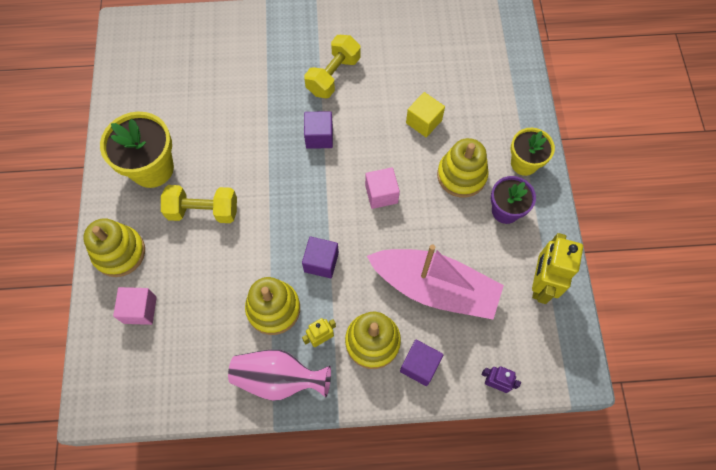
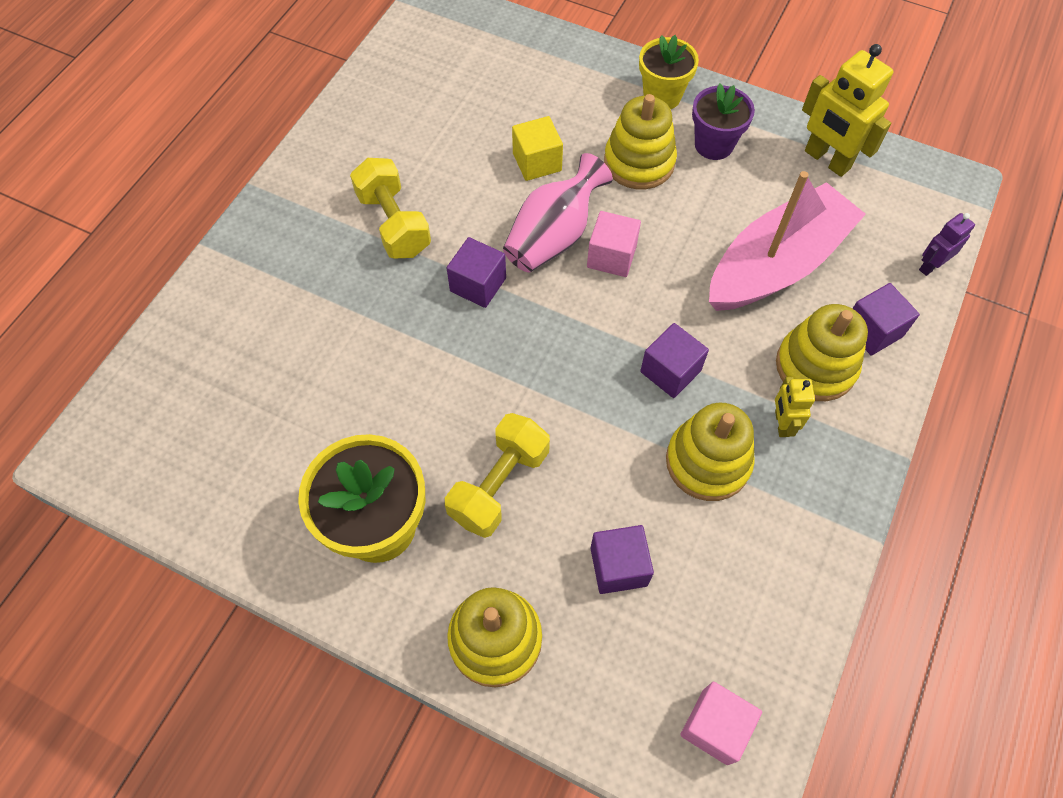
camera: 60 degrees left, 5 degrees down
pink cube [113,287,157,325] -> pink cube moved to [681,681,762,765]
pink vase [228,350,331,401] -> pink vase moved to [503,153,613,272]
none -> purple cube [590,525,654,594]

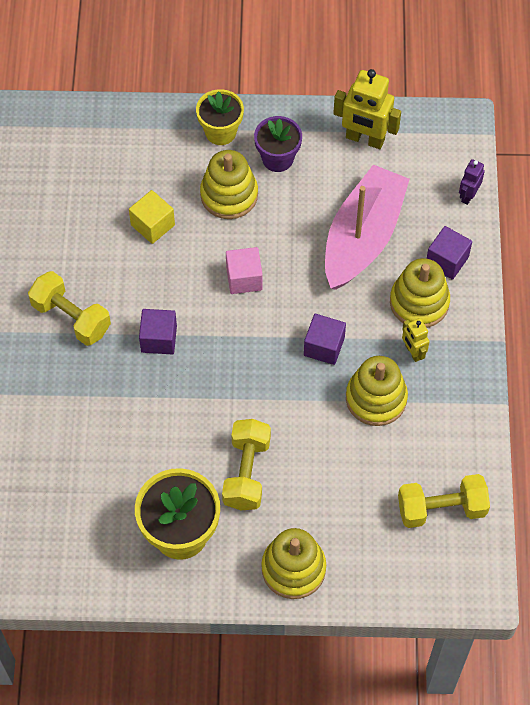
camera: 25 degrees left, 0 degrees up
pink vase [503,153,613,272] -> none
purple cube [590,525,654,594] -> none
pink cube [681,681,762,765] -> none
none -> yellow dumbbell [398,474,490,528]

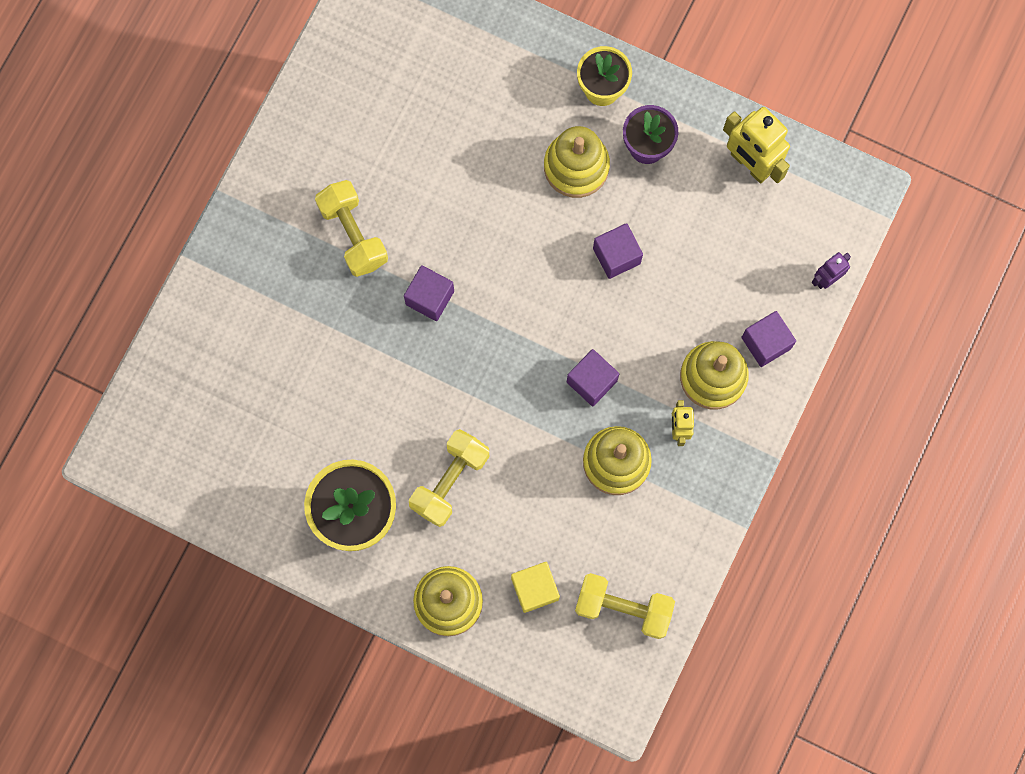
camera: 25 degrees right, 15 degrees up
yellow cube [129,190,175,244] -> yellow cube moved to [511,562,560,613]
pink cube [226,247,263,294] -> none
pink boat [325,165,410,290] -> none
none -> purple cube [593,223,643,279]

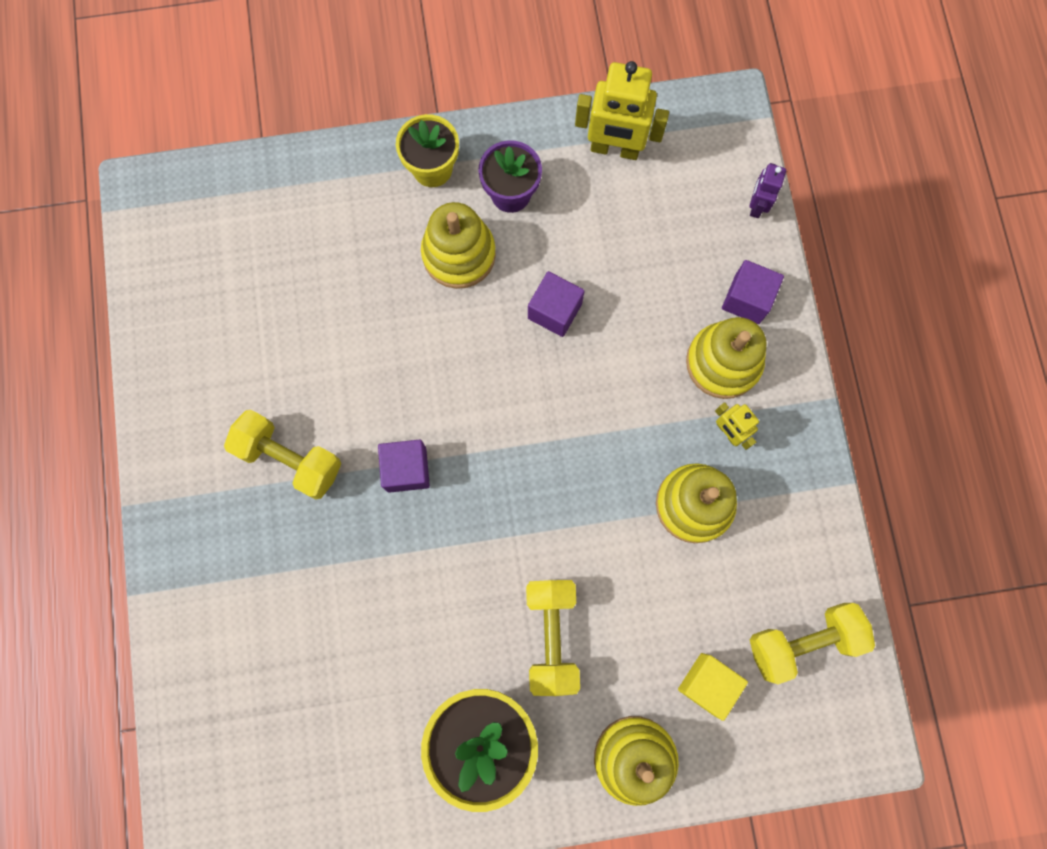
camera: 35 degrees left, 0 degrees up
purple cube [567,349,619,406] -> none

